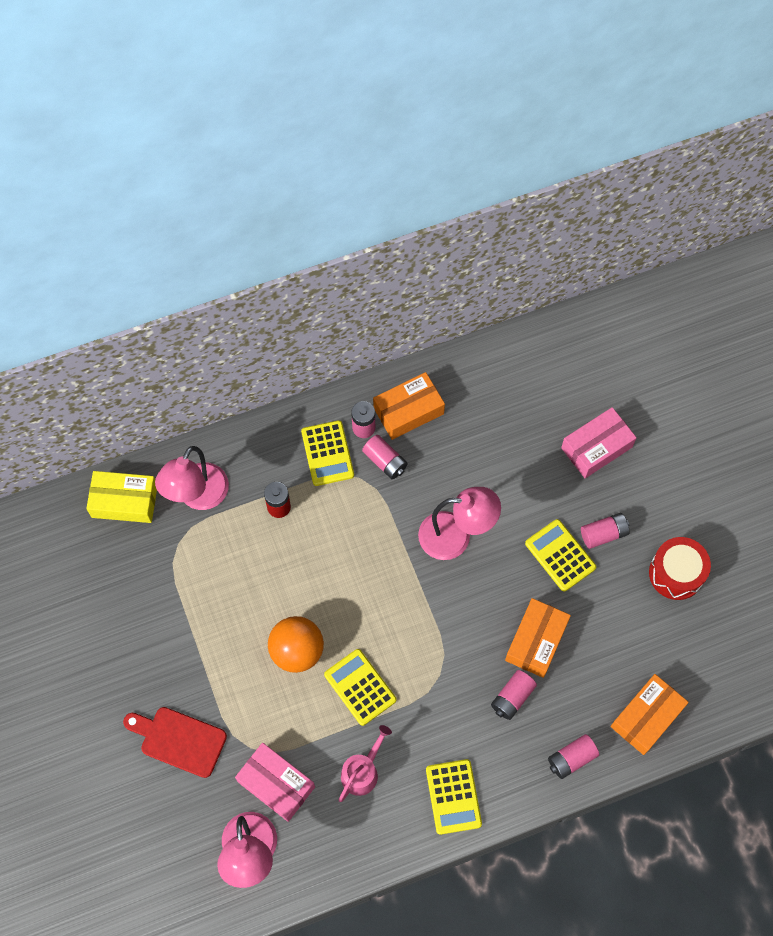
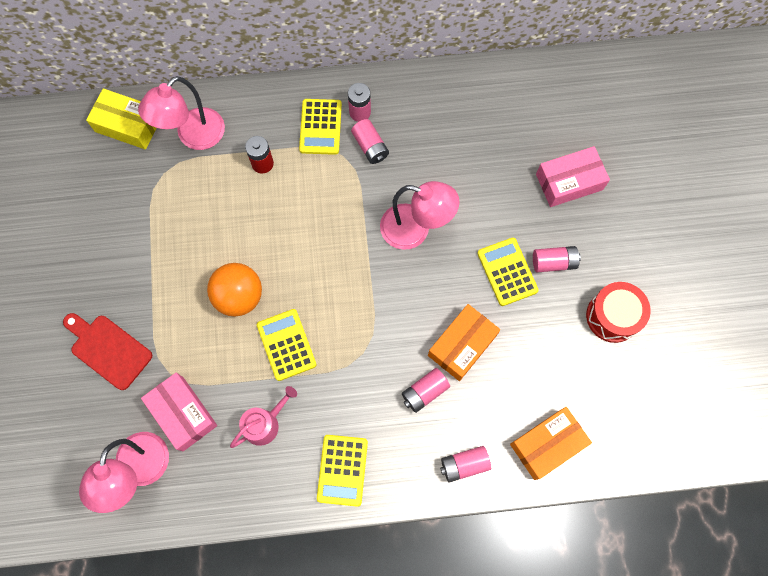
camera: 15 degrees right, 5 degrees up
orange box [373,372,445,440] -> none

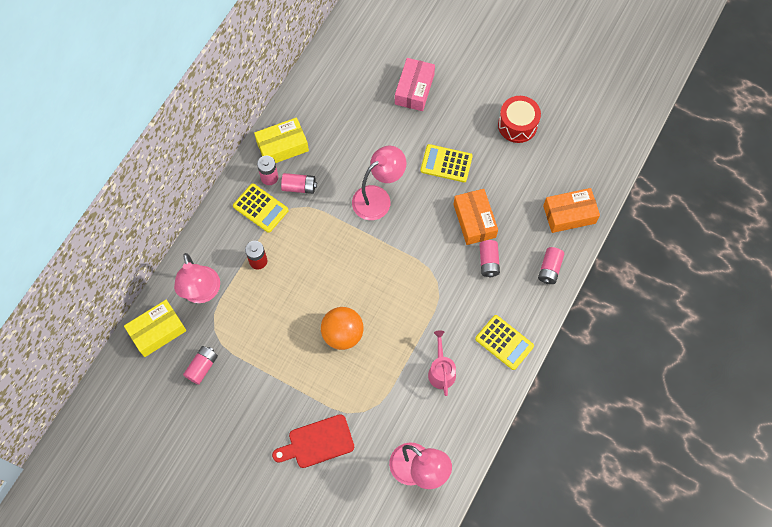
camera: 55 degrees left, 5 degrees down
pink box [141,373,217,451] -> none
yellow calculator [257,309,317,381] -> none
orange box [510,407,592,480] -> orange box turned 75 degrees clockwise [543,188,600,233]
pink battery [533,246,581,272] -> pink battery moved to [183,346,218,385]
none -> yellow box [254,117,309,163]

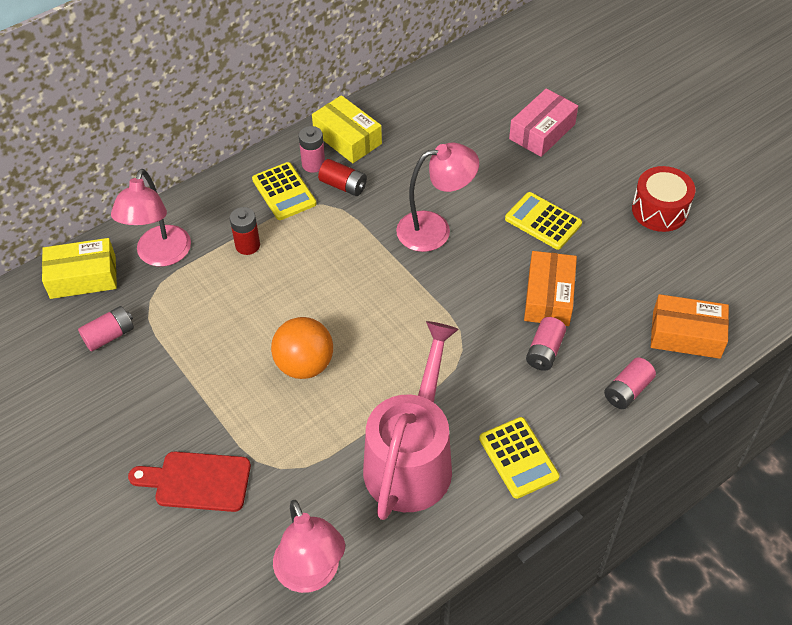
camera: 25 degrees right, 15 degrees down
yellow box [254,117,309,163] -> yellow box turned 45 degrees clockwise [312,95,382,163]
pink battery [281,173,317,194] -> red battery [318,159,367,196]
pink watering can [428,330,456,396] -> pink watering can [363,321,459,520], size x2.10

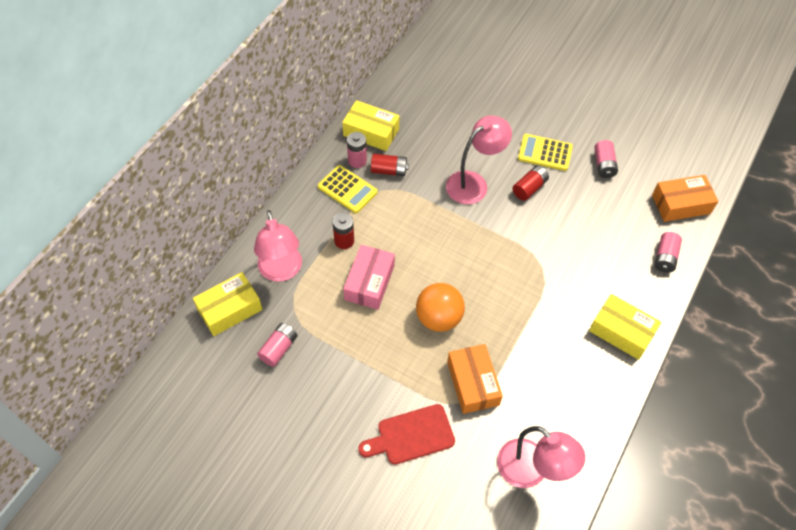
camera: 25 degrees left, 5 degrees up
pink watering can [363,321,459,520] -> none
yellow calculator [479,417,560,499] -> yellow box [589,294,661,360]
pink box [509,88,578,157] -> pink box moved to [343,245,395,310]
orange box [524,251,577,326] -> orange box moved to [447,344,503,414]
pink battery [526,317,566,371] -> pink battery moved to [594,140,618,178]
red drum [632,166,695,232] -> none
none -> red battery [513,165,549,201]

